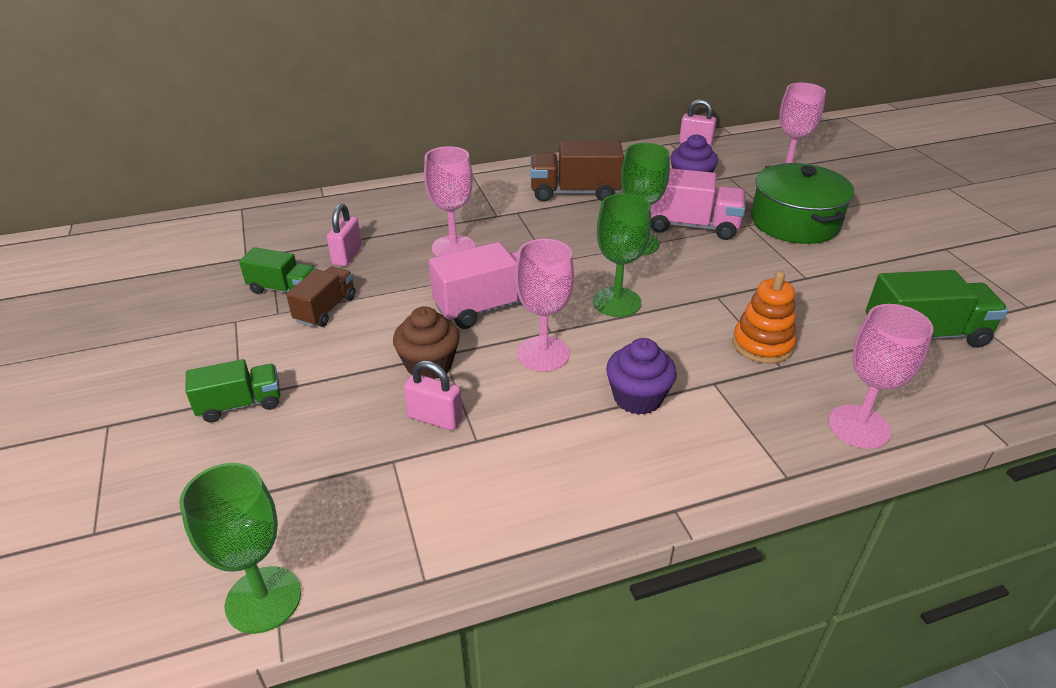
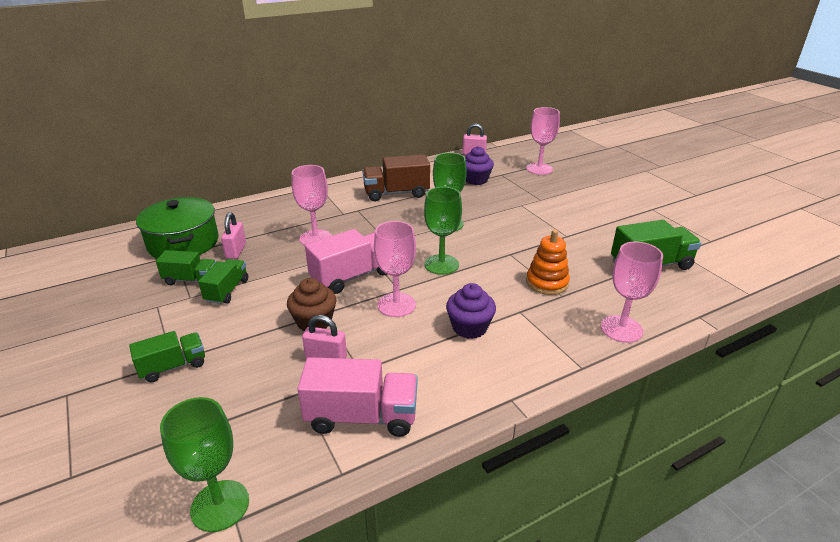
camera: 10 degrees left, 5 degrees down
brown truck [286,267,356,327] -> green truck [198,259,248,304]
pink truck [651,168,745,240] -> pink truck moved to [297,357,417,437]
green pot [751,163,854,244] -> green pot moved to [136,197,219,259]

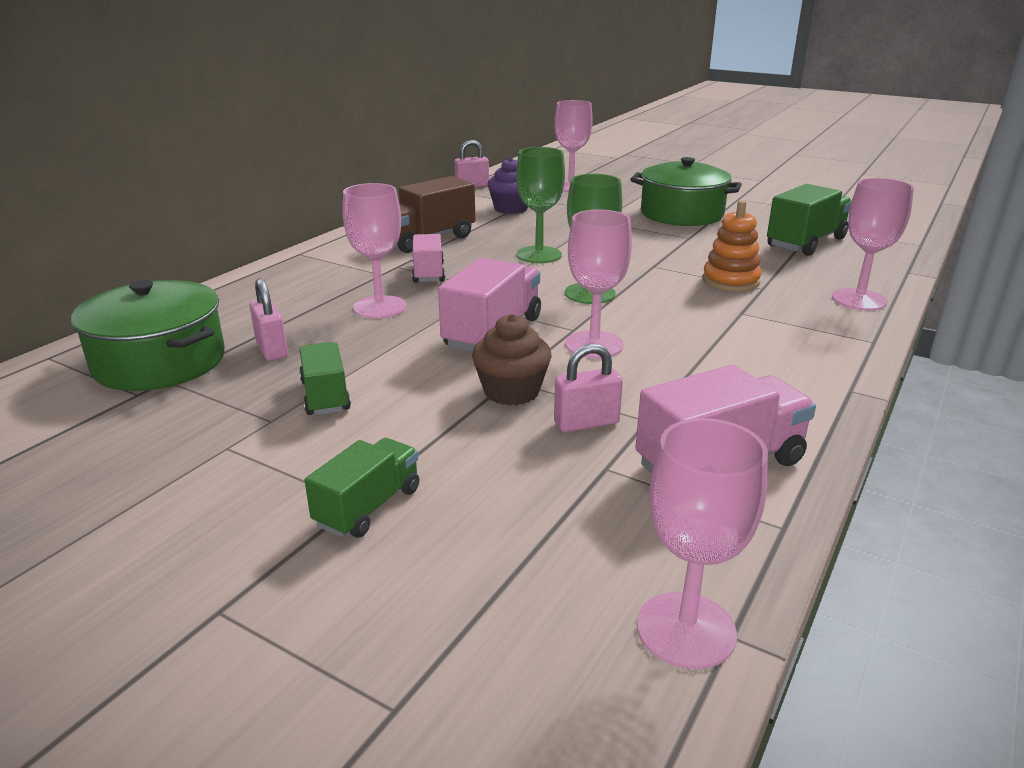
camera: 30 degrees left, 5 degrees down
green truck [156,250,216,285] -> none
green goblet [160,397,249,532] -> pink goblet [637,418,768,669]
purple cupcake [446,283,496,339] -> none
none -> pink truck [412,234,445,283]
none -> green pot [630,157,742,226]

